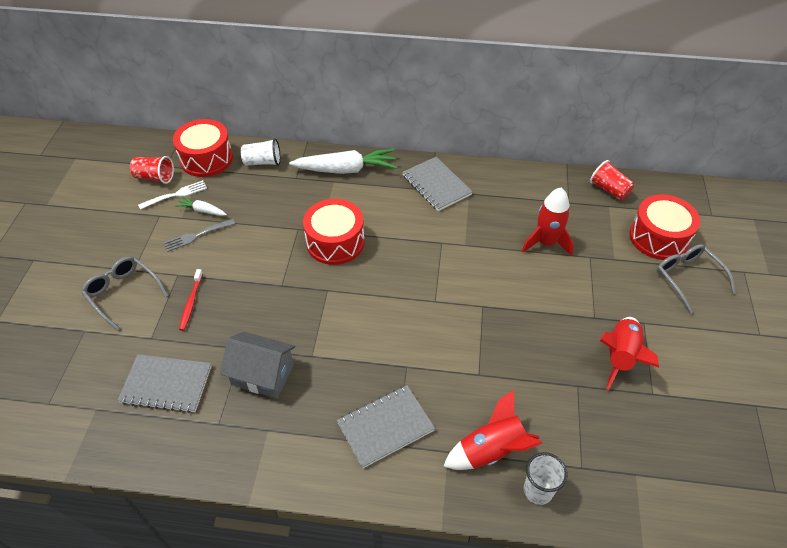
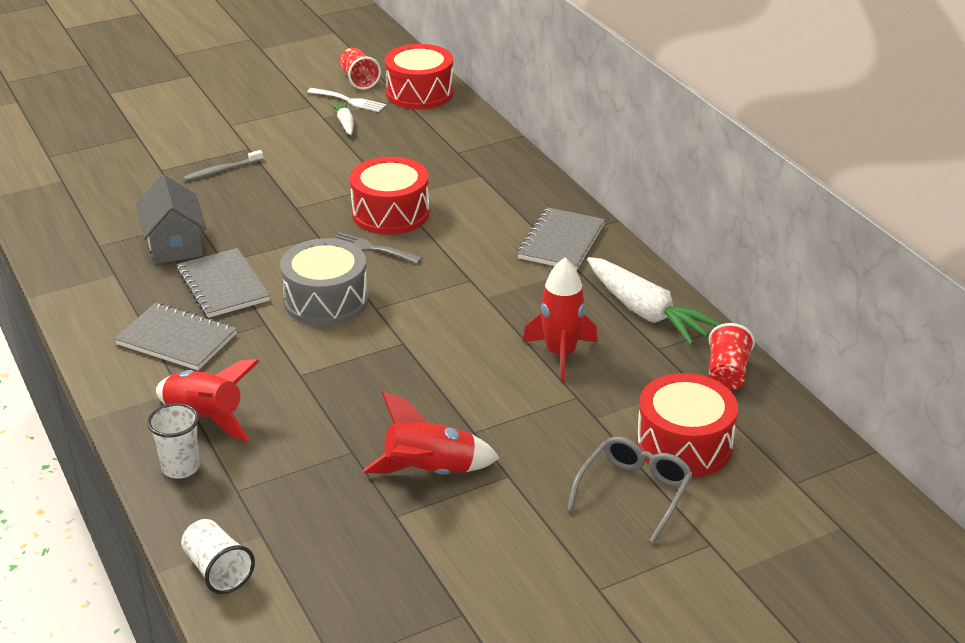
camera: 55 degrees right, 15 degrees down
grey glasses [81,256,168,330] -> none
grey notebook [117,354,212,413] -> grey notebook moved to [177,248,270,318]
grey fork [163,219,235,252] -> grey fork moved to [332,232,422,264]
red toothbrush [179,269,203,331] -> grey toothbrush [183,150,263,181]
white cup [241,138,281,166] -> white cup moved to [181,519,255,594]
white carrot [289,149,397,174] -> white carrot moved to [587,257,721,345]
none -> grey drum [280,238,368,326]

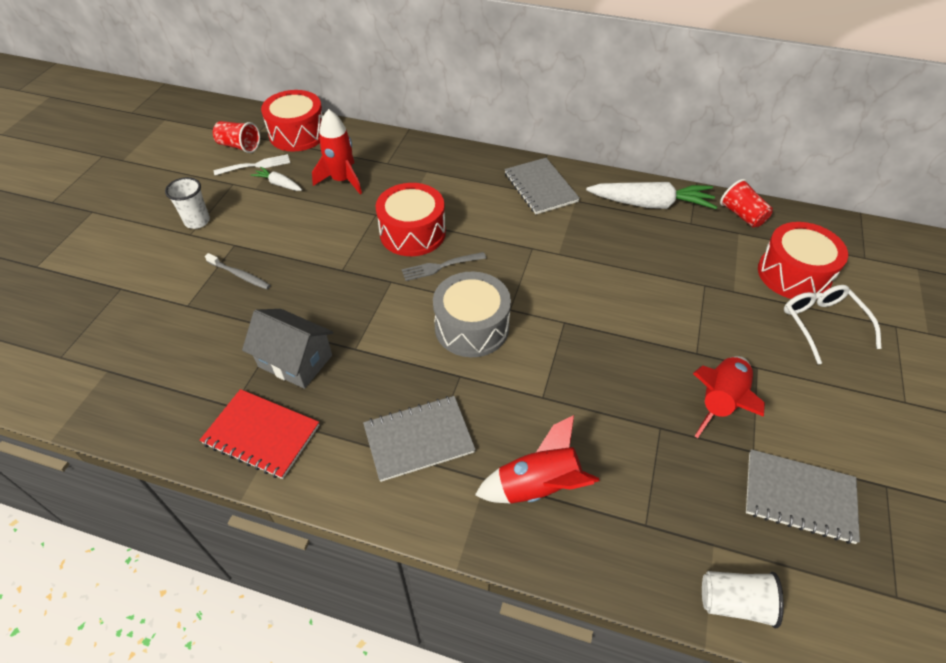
camera: 45 degrees left, 15 degrees up
white cup [147,403,200,479] -> white cup moved to [165,177,210,229]
grey notebook [177,248,270,318] -> grey notebook moved to [746,449,860,544]
grey toothbrush [183,150,263,181] -> grey toothbrush turned 75 degrees counterclockwise [205,253,271,289]
red rocket [523,258,598,381] -> red rocket moved to [312,109,362,194]
grey glasses [567,436,693,543] -> white glasses [784,285,882,364]
none -> red notebook [200,389,319,479]

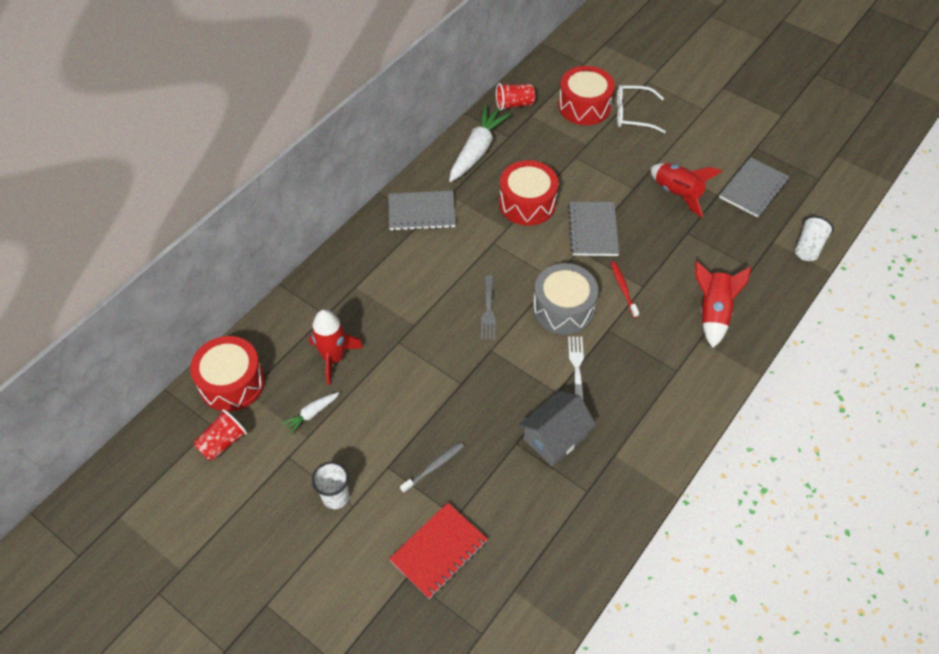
camera: 70 degrees left, 5 degrees up
red notebook [200,389,319,479] -> red notebook moved to [389,502,488,599]
white fork [214,154,290,175] -> white fork moved to [568,336,584,401]
grey notebook [363,396,476,482] -> grey notebook moved to [568,202,619,256]
red drum [376,183,446,256] -> red drum moved to [499,160,559,226]
none -> red toothbrush [611,262,639,318]

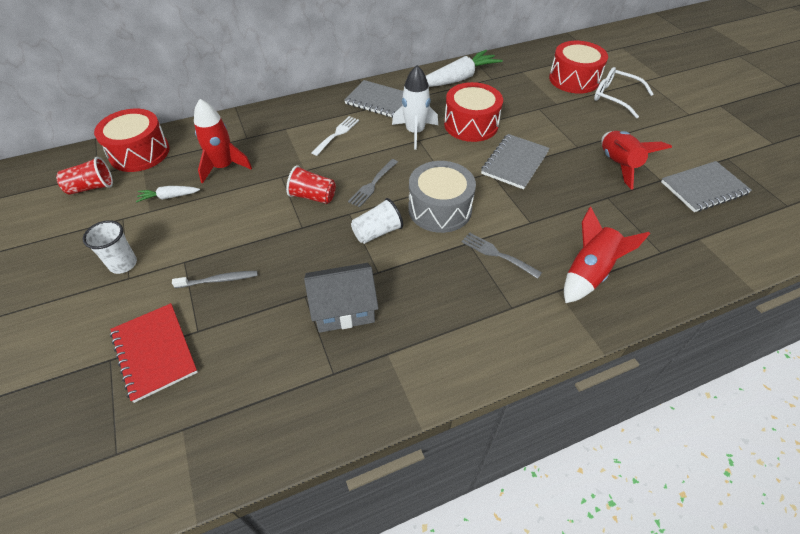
camera: 30 degrees right, 5 degrees down
red notebook [389,502,488,599] -> red notebook turned 75 degrees clockwise [110,303,198,403]
red cup [496,83,535,111] -> red cup moved to [286,165,336,204]
white fork [568,336,584,401] -> white fork moved to [311,116,359,156]
red toothbrush [611,262,639,318] -> none
white cup [795,216,834,261] -> white cup moved to [351,198,403,244]
none -> white rocket [392,65,438,150]
none -> grey fork [461,232,542,279]

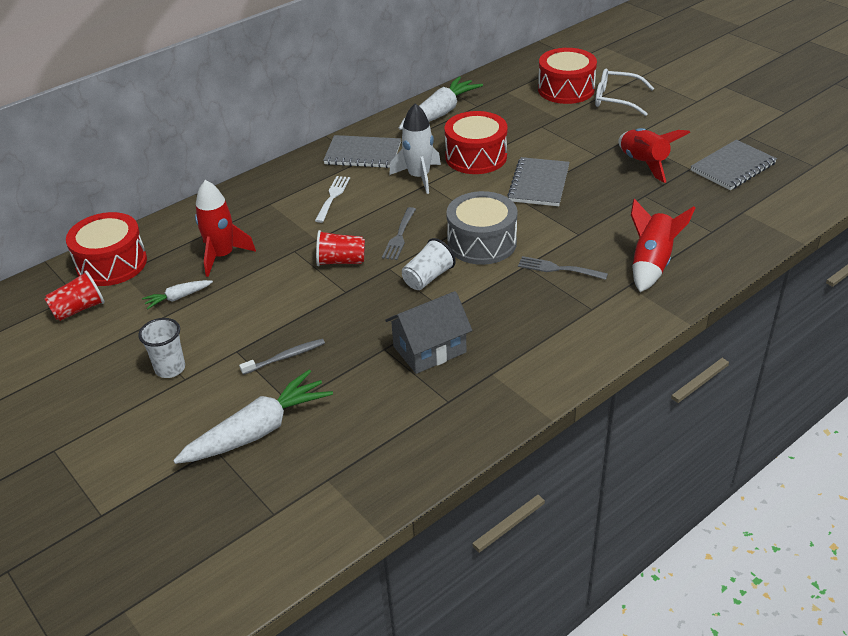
camera: 15 degrees left, 10 degrees down
red notebook [110,303,198,403] -> white carrot [173,370,333,464]

